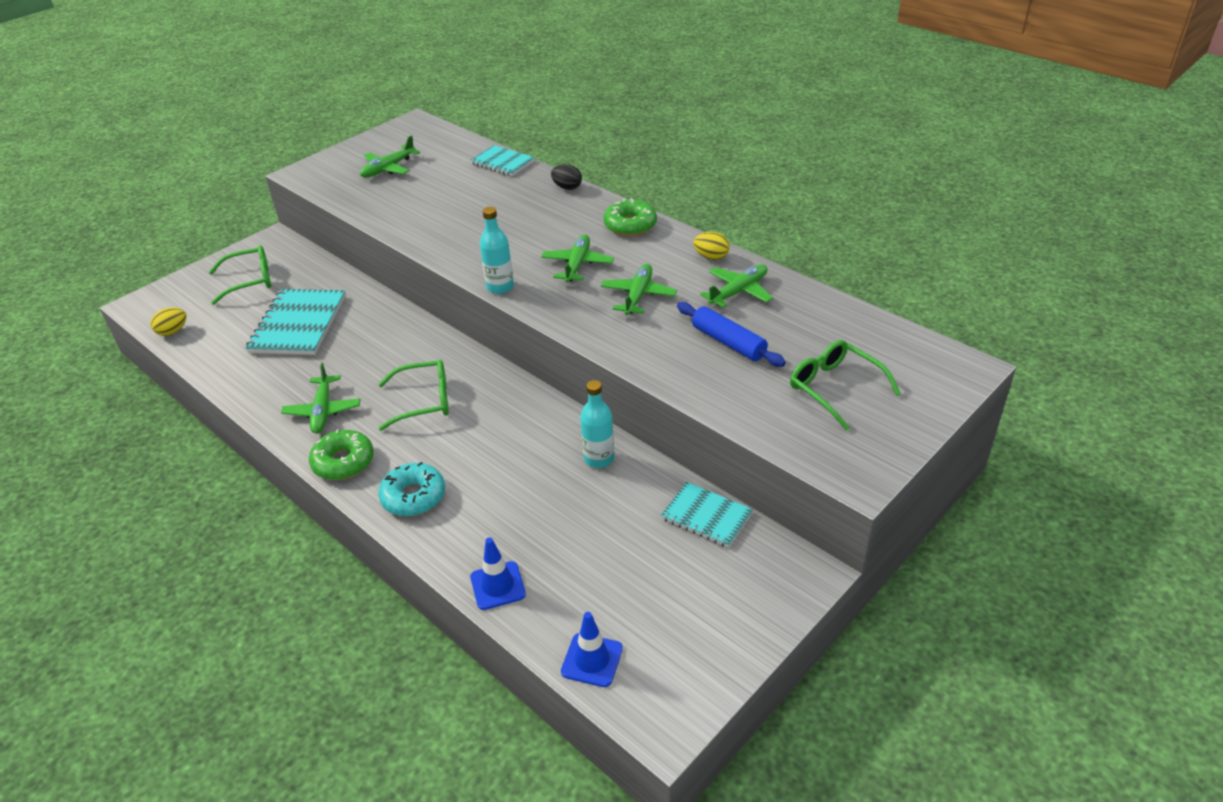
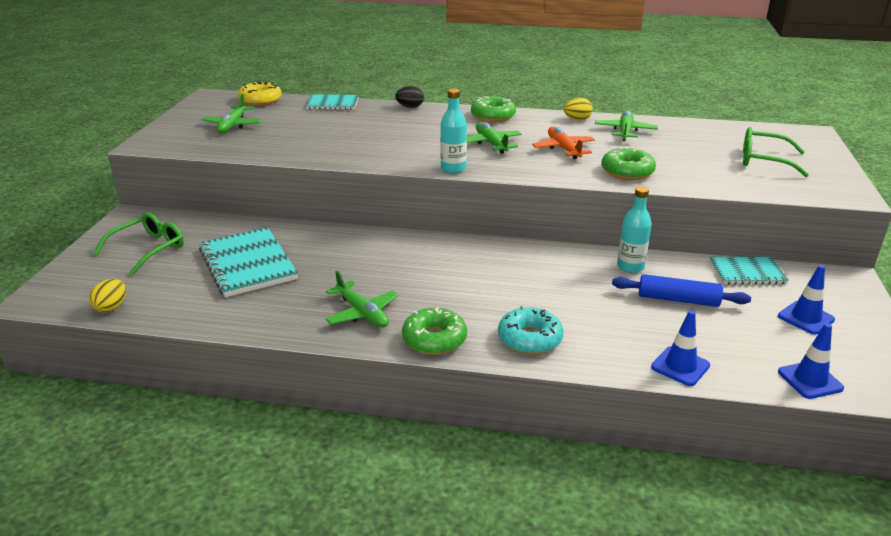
camera: 35 degrees left, 10 degrees down
green glasses [379,360,449,431] -> none
green plane [601,264,677,315] -> orange plane [532,127,595,159]
blue rolling pin [677,302,786,367] -> blue rolling pin moved to [612,274,751,307]
none -> yellow donut [238,81,282,106]
none -> green donut [601,146,656,180]
none -> blue traffic cone [778,265,835,334]

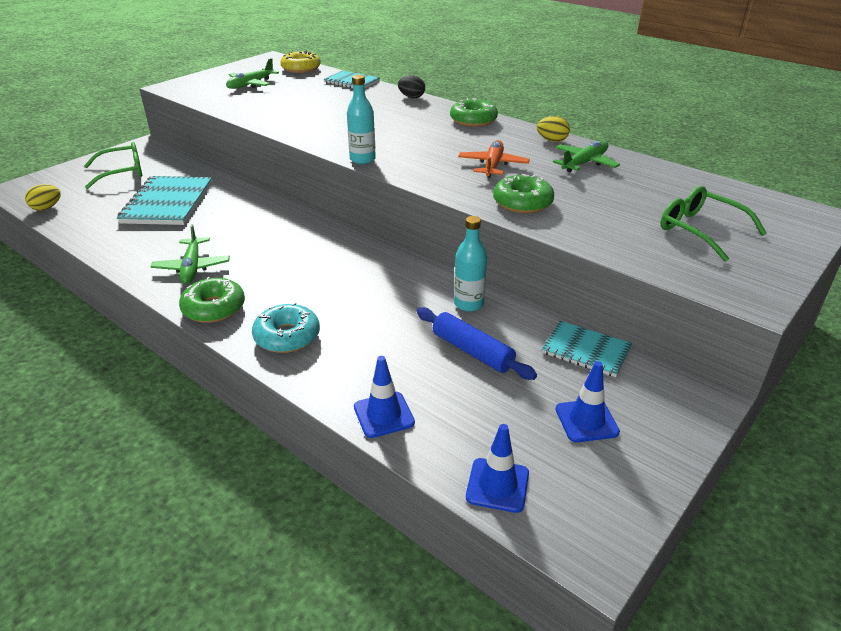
camera: 30 degrees right, 5 degrees up
green plane [467,122,522,154] -> none

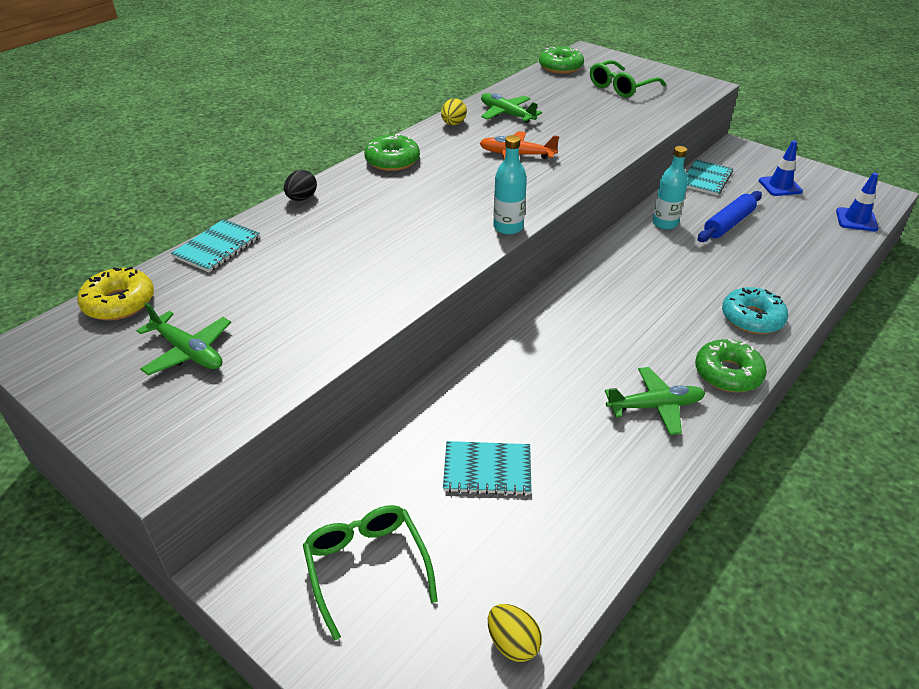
camera: 90 degrees left, 5 degrees up
turquoise notebook [117,176,212,225] -> turquoise notebook [443,441,532,495], size x0.60
blue traffic cone [354,356,415,438] -> none
green donut [493,174,554,214] -> green donut moved to [539,46,584,74]

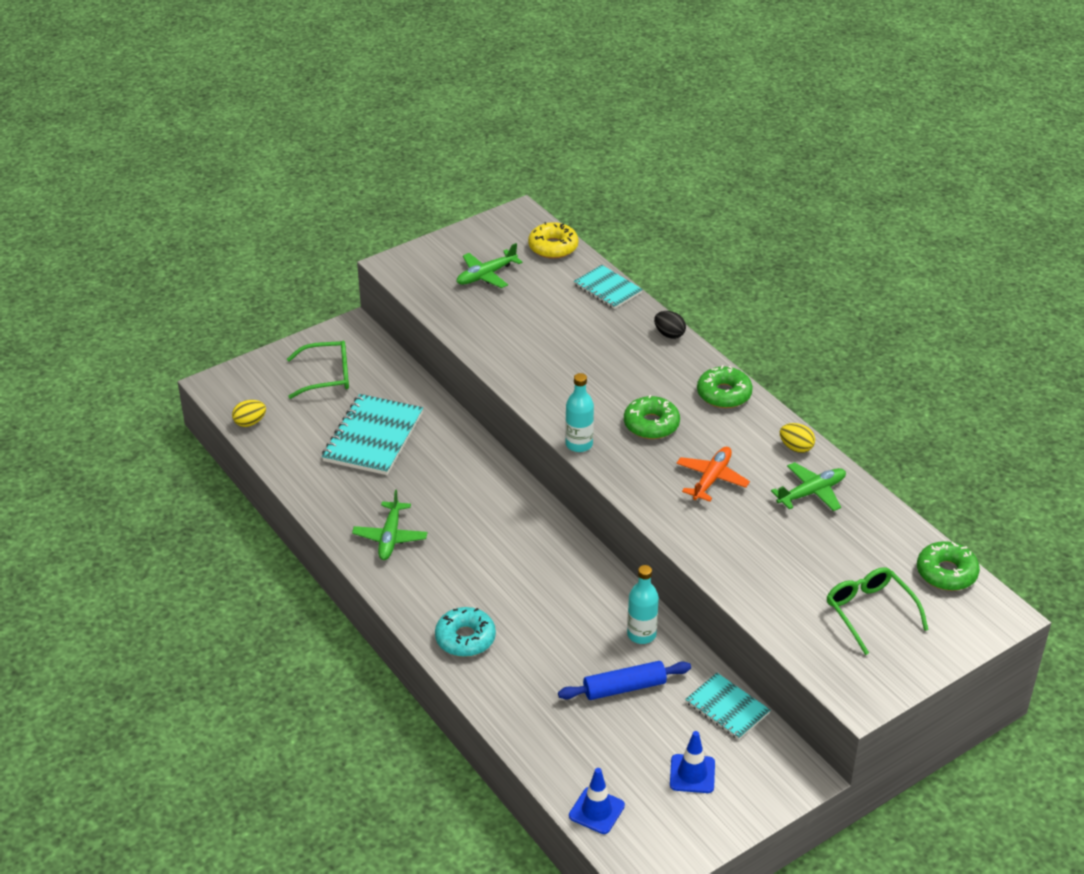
camera: 105 degrees right, 0 degrees up
turquoise notebook [443,441,532,495] -> turquoise notebook [322,394,423,475], size x1.66
green donut [695,339,767,392] -> green donut moved to [624,395,680,439]
blue rolling pin [698,191,762,242] -> blue rolling pin turned 75 degrees counterclockwise [558,661,691,700]

